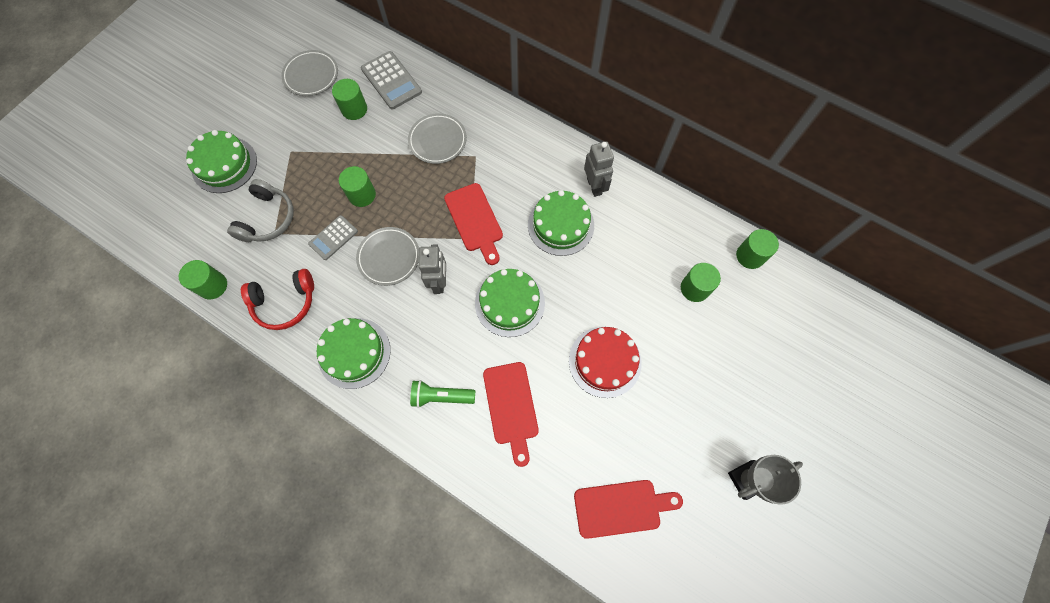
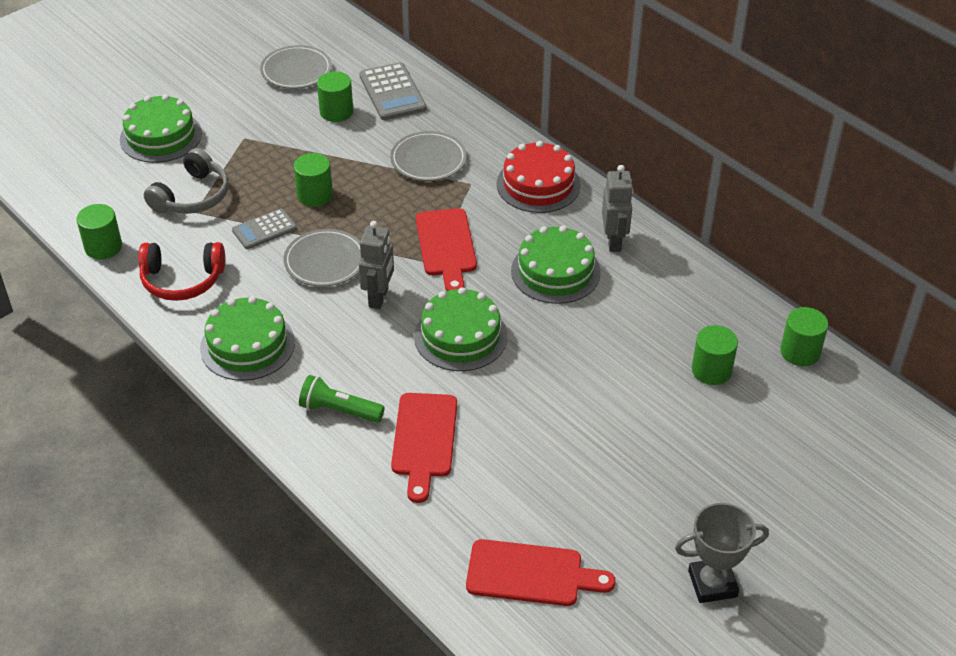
camera: 15 degrees right, 25 degrees down
red cake [569,326,642,398] -> red cake moved to [497,141,581,213]

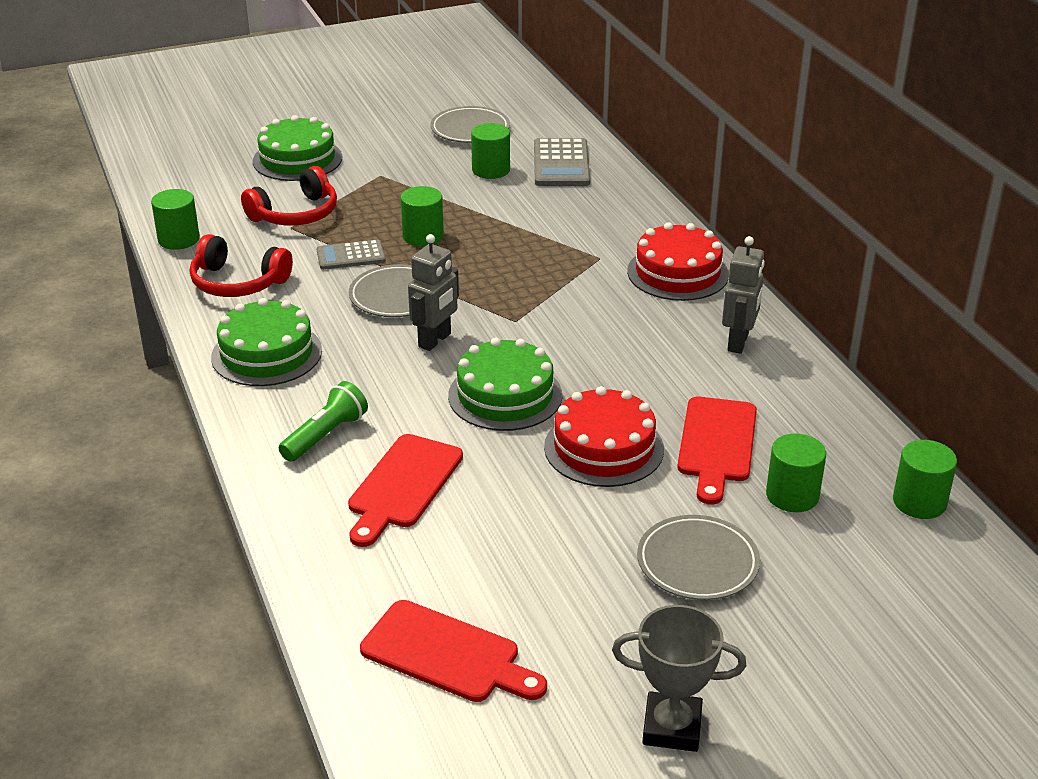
camera: 20 degrees right, 10 degrees down
grey headphones [144,148,229,214] -> red headphones [241,166,337,226]
green flashlight [299,375,385,423] -> green flashlight turned 90 degrees clockwise [279,381,368,462]
grey plate [390,131,467,181] -> grey plate moved to [637,515,760,600]
red cutting board [416,208,477,291] -> red cutting board moved to [677,397,757,504]
green cake [511,226,601,304] -> none
none -> red cake [544,386,664,487]

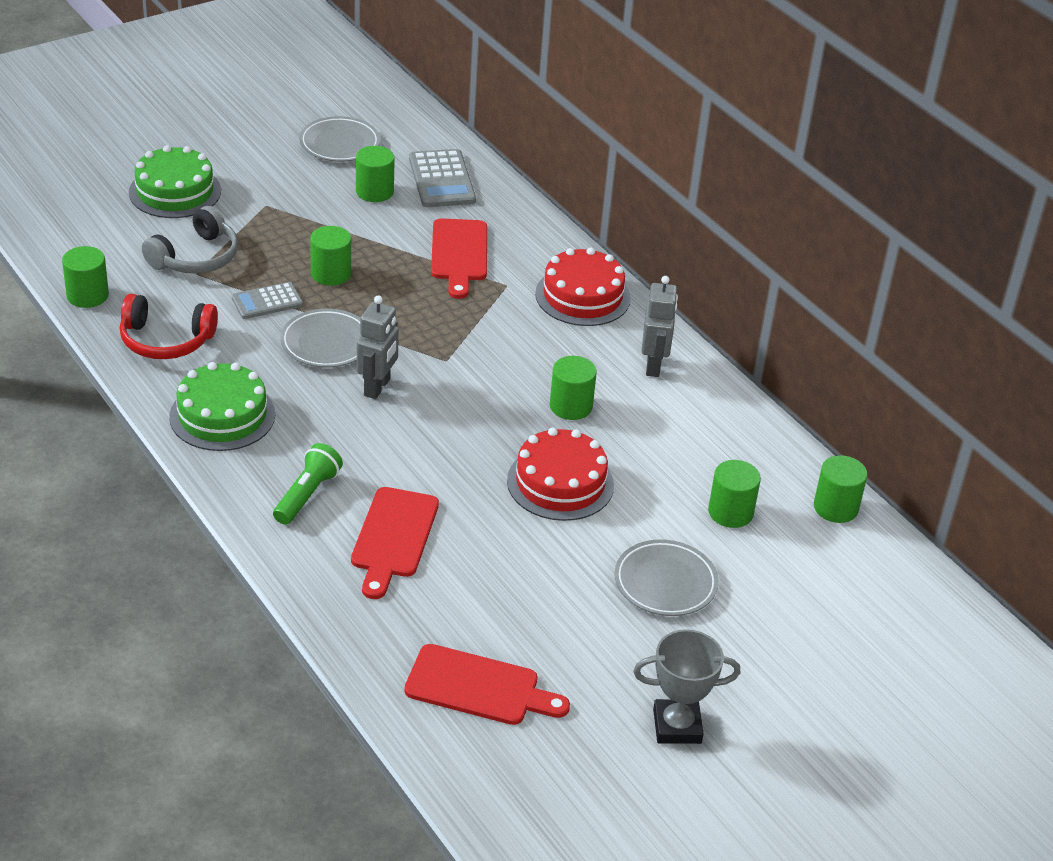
camera: 15 degrees left, 5 degrees up
red headphones [241,166,337,226] -> grey headphones [142,206,238,273]
green cake [448,338,562,431] -> none
red cutting board [677,397,757,504] -> red cutting board moved to [431,218,487,299]
none -> green cylinder [550,356,597,420]

